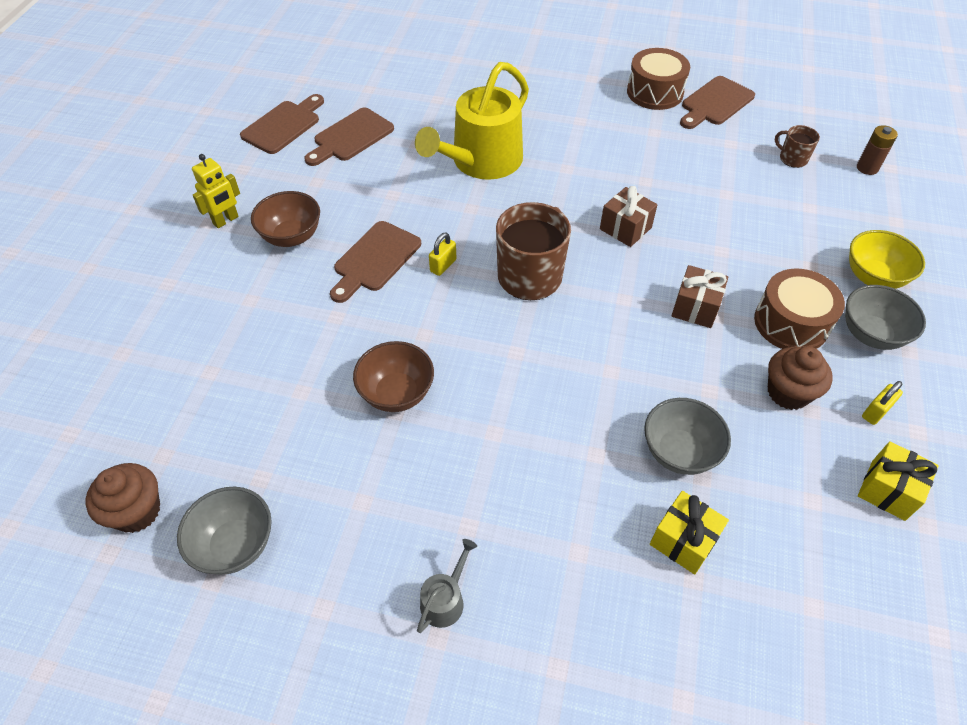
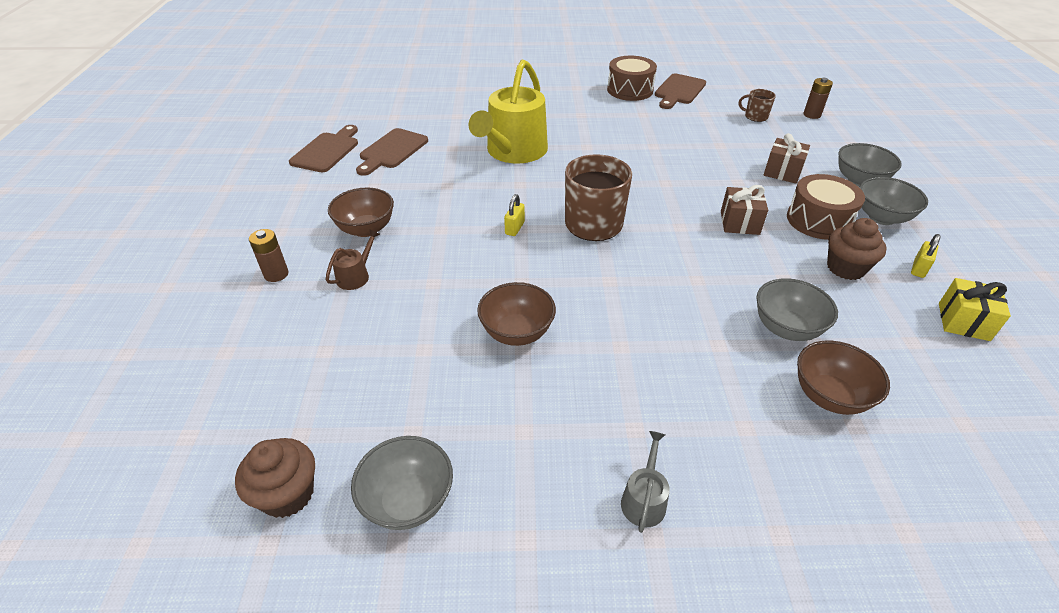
camera: 15 degrees left, 10 degrees down
yellow robot [192,154,240,228] -> none
brown cutting board [330,221,421,303] -> none
brown gift [600,186,657,247] -> brown gift moved to [764,133,810,184]
yellow gift [650,491,729,574] -> brown bowl [797,341,890,415]
yellow bowl [849,230,925,289] -> grey bowl [838,143,902,187]
none -> brown battery [249,229,288,282]
none -> brown watering can [326,229,380,290]

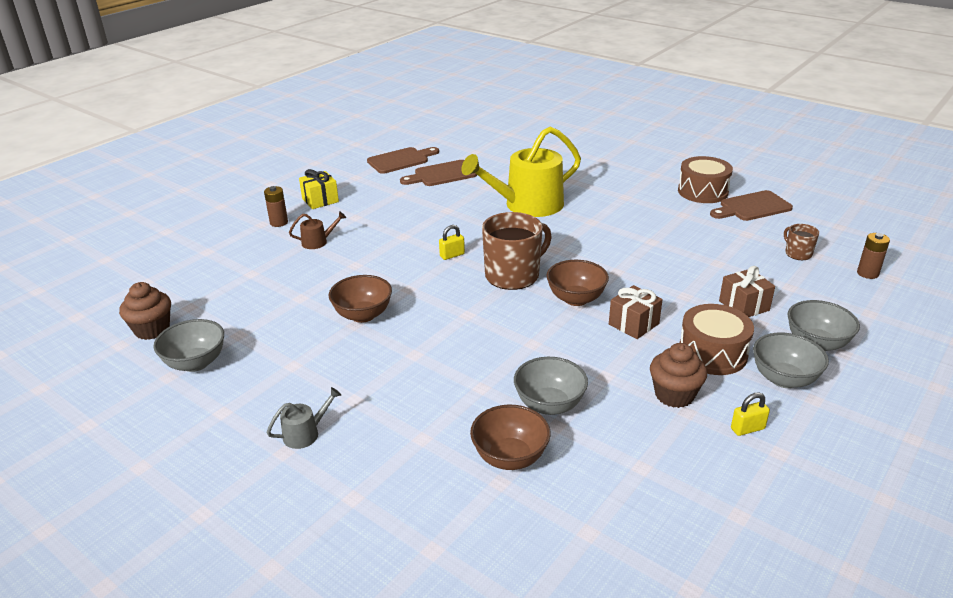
camera: 40 degrees right, 10 degrees down
brown bowl [328,187,394,237] -> brown bowl moved to [546,260,609,306]
yellow gift [939,278,1011,341] -> yellow gift moved to [299,169,339,209]

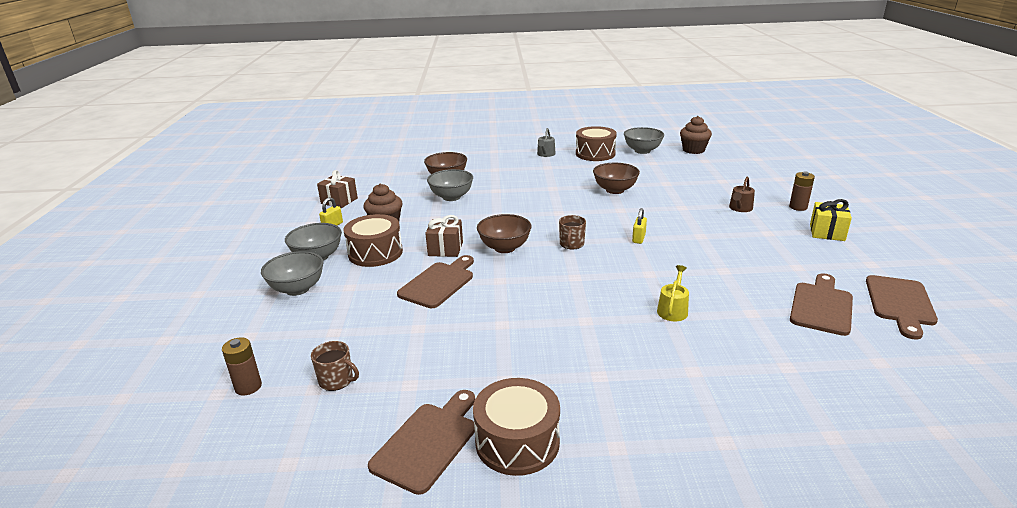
camera: 140 degrees right, 5 degrees down
yellow watering can [461,127,581,217] -> yellow watering can [657,265,689,321], size x0.41
brown mug [482,212,552,290] -> brown mug [559,215,586,249], size x0.49
brown gift [719,266,775,317] -> brown gift moved to [317,170,358,208]
none -> brown cutting board [397,255,474,308]
none -> brown drum [576,126,617,161]

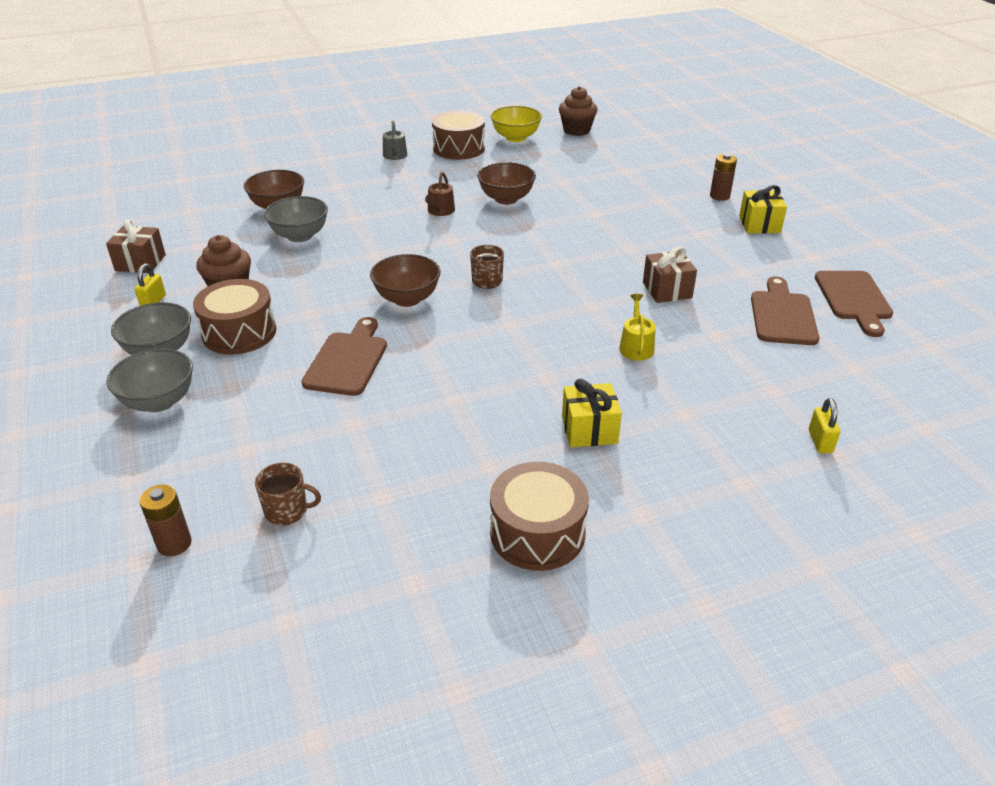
camera: 20 degrees left, 10 degrees up
brown cutting board [368,390,475,495] -> none
brown gift [425,215,463,257] -> brown gift moved to [643,246,697,303]
grey bowl [624,127,664,154] -> yellow bowl [491,106,542,142]
yellow padlock [632,208,647,244] -> yellow padlock moved to [809,398,840,453]
brown watering can [729,177,755,212] -> brown watering can moved to [425,172,455,216]
none -> yellow gift [562,379,622,447]

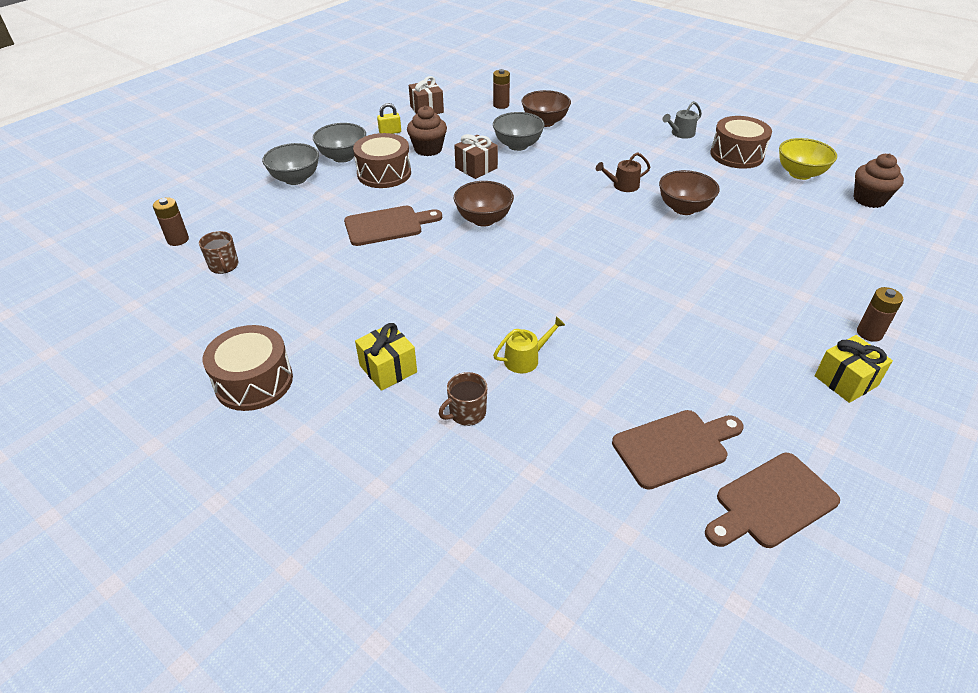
camera: 60 degrees right, 5 degrees up
brown mug [470,245,504,289] -> brown mug moved to [439,372,487,426]
brown gift [643,246,697,303] -> brown gift moved to [454,134,498,179]
yellow padlock [809,398,840,453] -> none
none -> brown battery [493,69,510,109]

